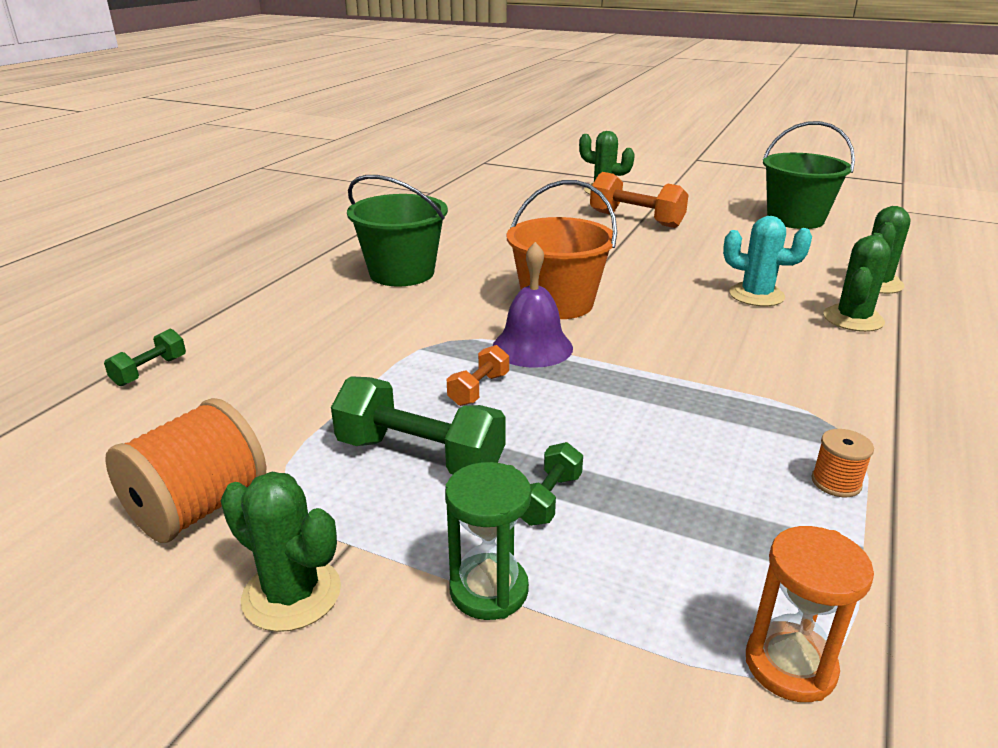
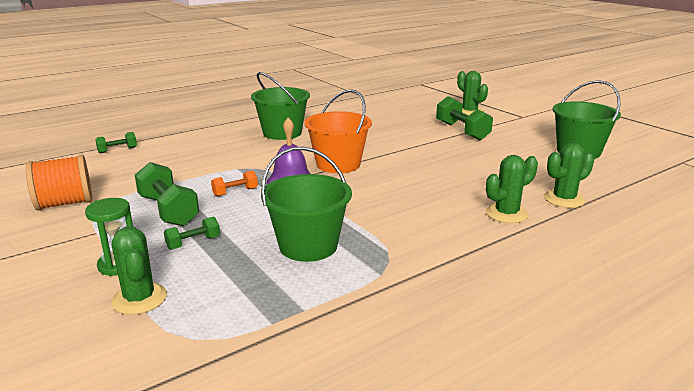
camera: 30 degrees right, 5 degrees down
green cactus [220,472,341,632] -> green cactus moved to [111,227,167,315]
orange dumbbell [590,172,688,228] -> green dumbbell [436,96,493,141]
turquoise cactus [723,216,812,306] -> none
orange hourglass [746,526,874,702] -> none
orange spool [811,429,874,497] -> none
none -> green bucket [261,147,352,262]

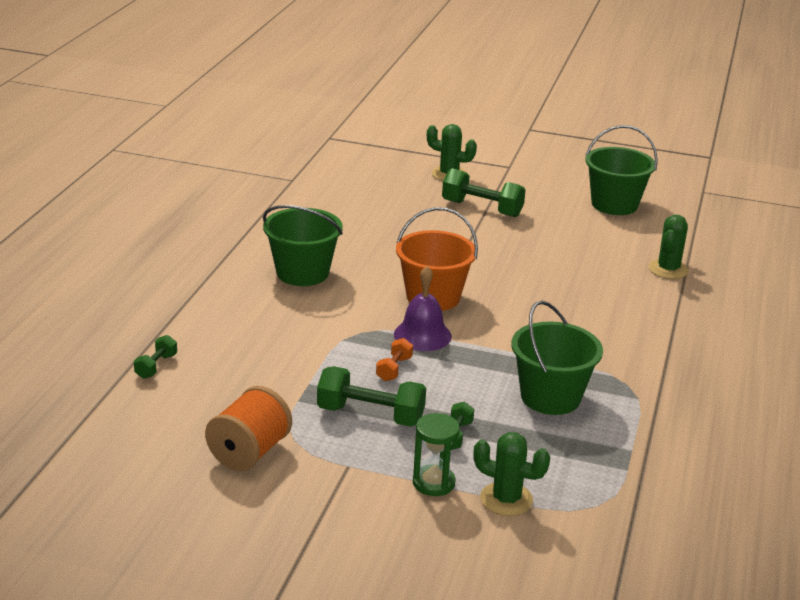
camera: 40 degrees left, 5 degrees up
green cactus [486,155,538,223] -> none

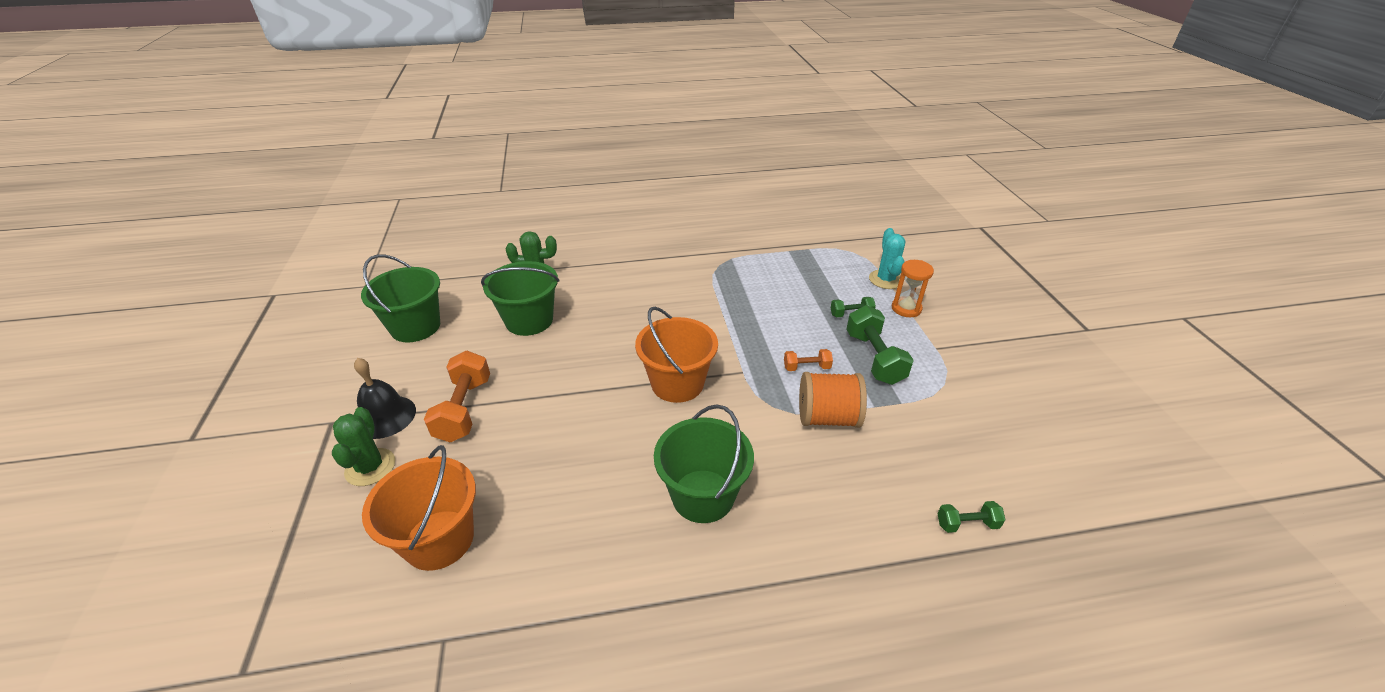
camera: 115 degrees left, 10 degrees up
orange spool [205,386,292,471] -> orange spool moved to [799,372,867,428]
purple bell [394,266,452,351] -> none
green hourglass [413,413,460,496] -> orange hourglass [892,260,934,317]
green dumbbell [442,168,526,217] -> orange dumbbell [424,351,490,443]
green cactus [473,432,550,516] -> turquoise cactus [869,228,905,289]
green bucket [511,301,603,415] -> green bucket moved to [481,261,559,336]
none -> black bell [354,358,416,439]
none -> orange bucket [362,445,476,571]

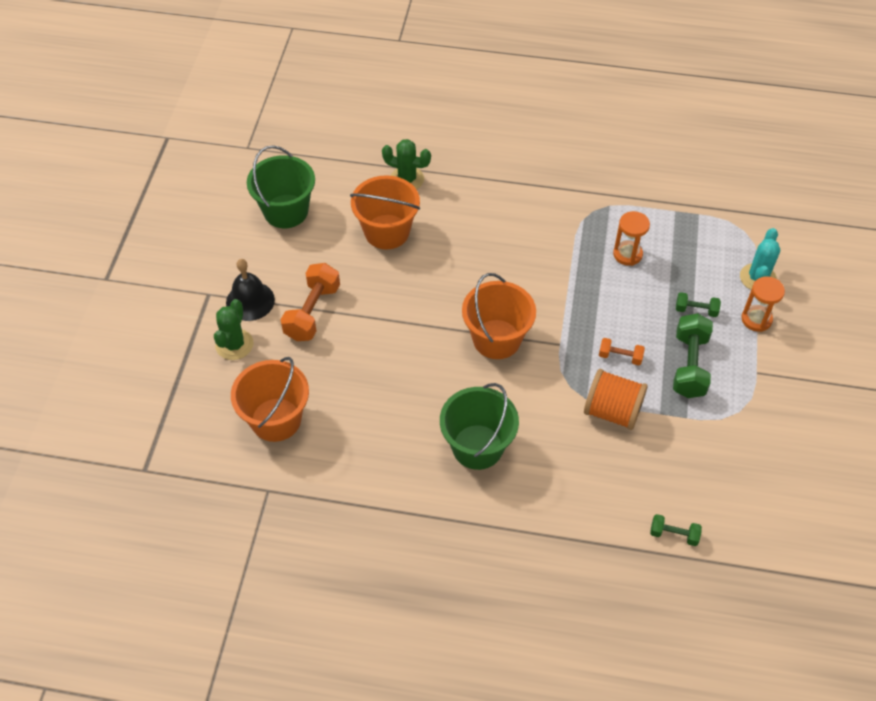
camera: 20 degrees right, 15 degrees up
green bucket [481,261,559,336] -> orange bucket [350,175,420,249]
none -> orange hourglass [613,211,650,266]

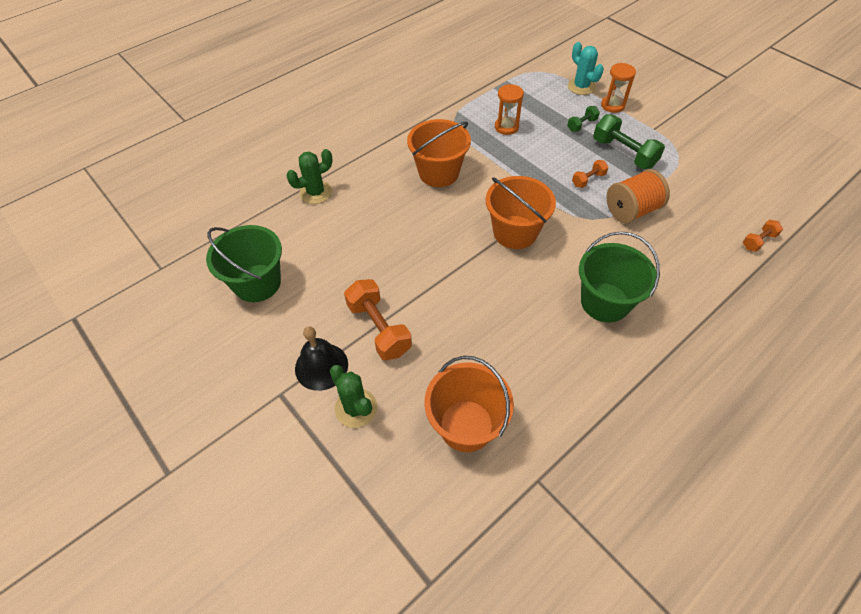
camera: 50 degrees left, 0 degrees up
orange bucket [350,175,420,249] -> orange bucket moved to [407,119,471,187]
green dumbbell [650,514,702,546] -> orange dumbbell [743,220,783,252]

